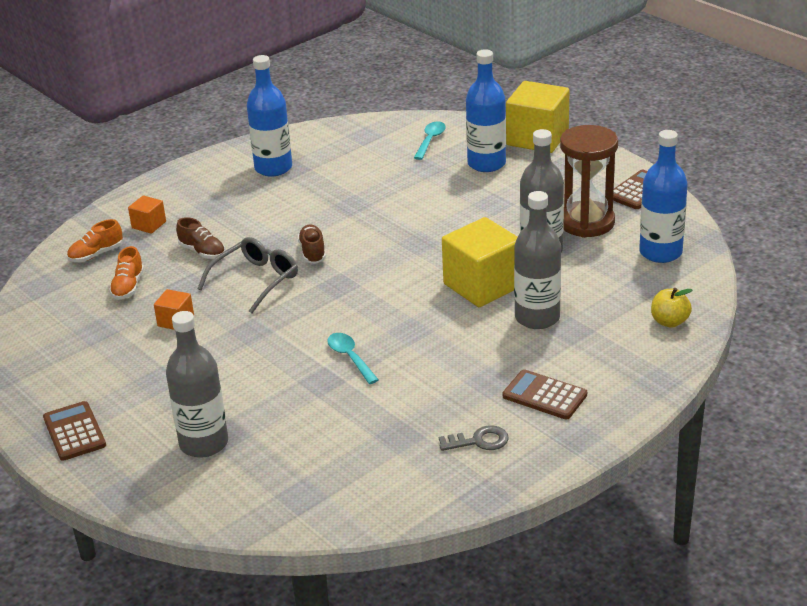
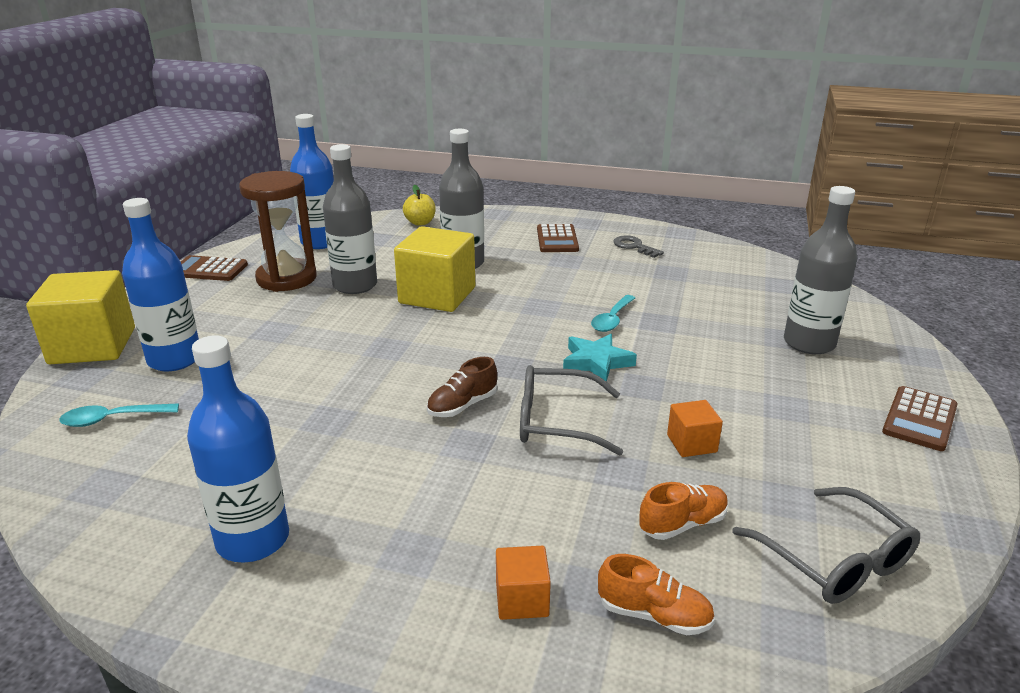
camera: 125 degrees left, 5 degrees down
brown shoe [176,217,226,259] -> none
none -> turquoise star [563,334,637,382]
none -> grey glasses [732,487,920,604]

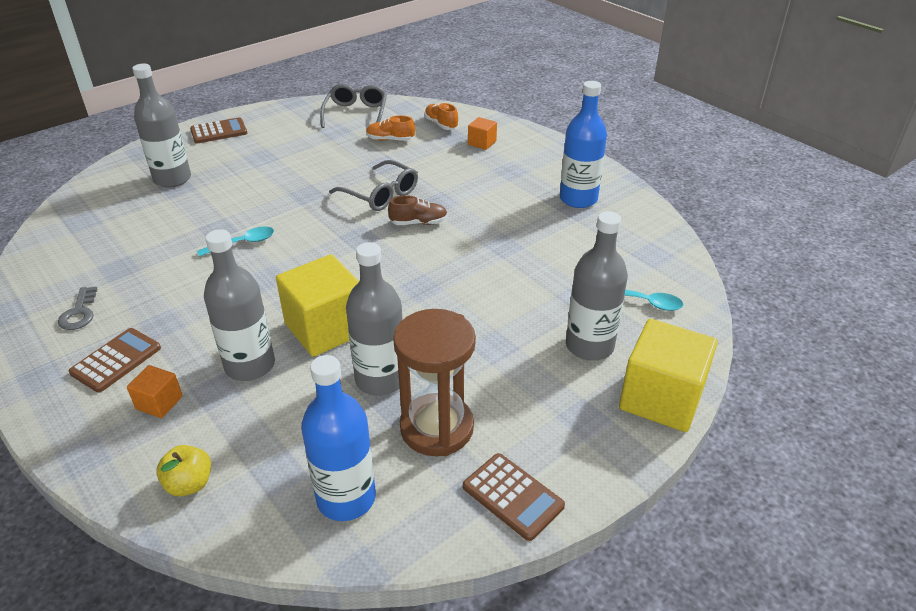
camera: 145 degrees left, 10 degrees up
blue bottle [122,198,199,371] -> grey bottle [566,211,628,361]
turquoise star [563,334,637,382] -> none
orange cube [667,400,723,457] -> orange cube moved to [127,365,183,418]

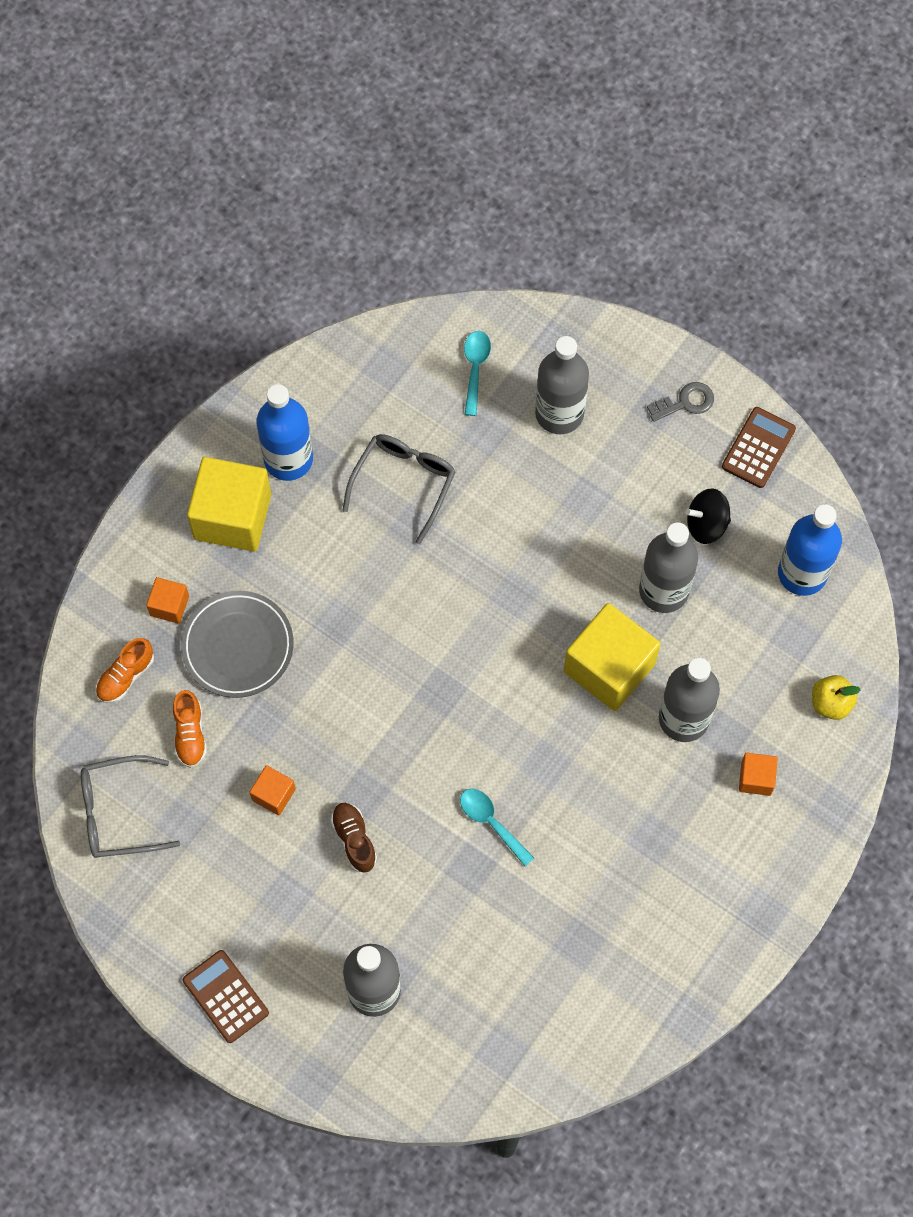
camera: 105 degrees left, 30 degrees up
grey key [58,287,98,330] -> grey key moved to [647,382,714,422]
brown calculator [69,328,161,393] -> none
grey glasses [329,160,418,211] -> grey glasses moved to [342,434,456,544]
brown shoe [388,195,448,225] -> brown shoe moved to [330,802,377,873]
brown hourglass [393,309,476,456] -> black spinning top [686,488,731,544]
yellow cube [619,319,718,432] -> yellow cube moved to [187,457,271,552]
none -> grey plate [181,591,294,698]
none -> orange cube [250,765,296,815]

